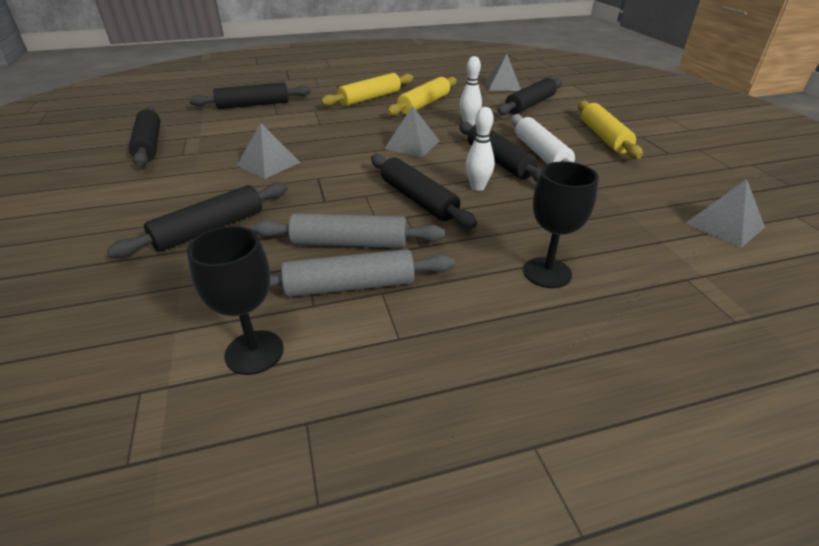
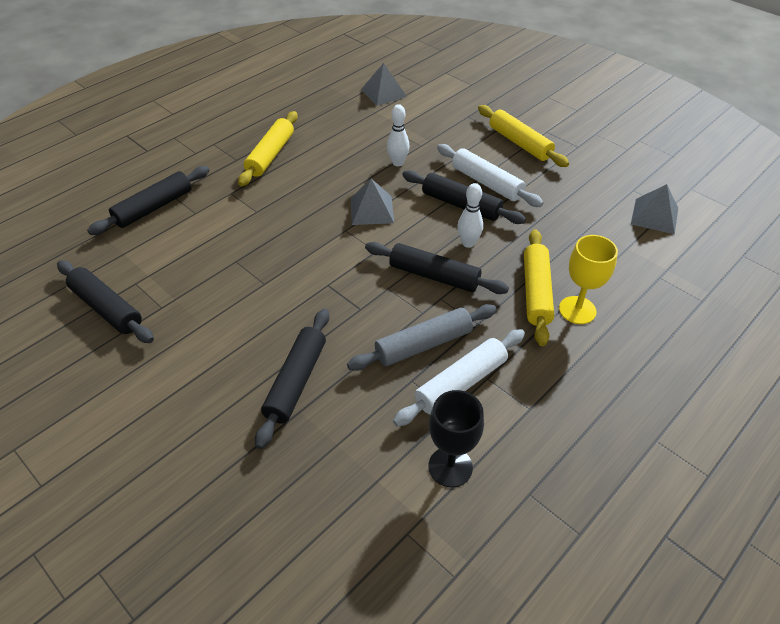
camera: 30 degrees left, 10 degrees up
grey pyramid [236,123,301,179] -> none
grey rolling pin [269,249,455,297] -> white rolling pin [393,329,525,427]
yellow rolling pin [387,77,457,116] -> yellow rolling pin moved to [524,229,554,346]
black rolling pin [497,78,562,115] -> none
black goblet [523,161,599,288] -> yellow goblet [559,235,618,324]

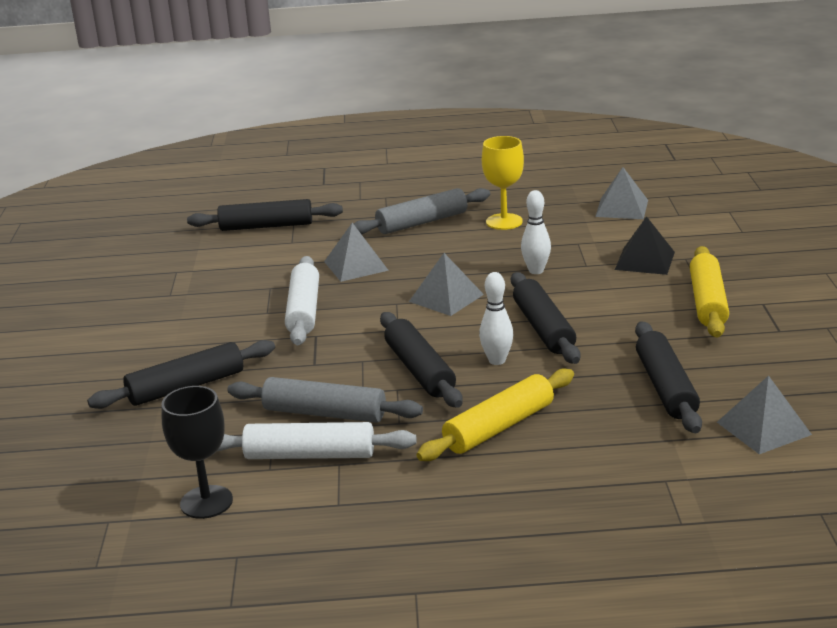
camera: 45 degrees right, 20 degrees down
black rolling pin [57,260,154,343] -> black rolling pin moved to [635,321,702,433]
yellow rolling pin [238,111,298,186] -> grey rolling pin [354,188,490,235]
white rolling pin [437,144,543,207] -> white rolling pin moved to [285,256,319,345]
yellow goblet [559,235,618,324] -> yellow goblet moved to [482,136,524,230]
none -> grey pyramid [324,223,389,282]
none -> black pyramid [615,216,675,275]

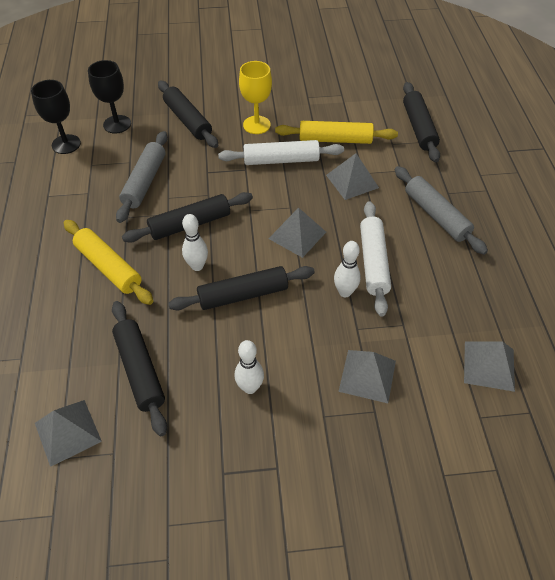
camera: 85 degrees right, 25 degrees up
white rolling pin [217,422,416,459] -> white rolling pin moved to [360,201,391,316]
yellow goblet [482,136,524,230] -> yellow goblet moved to [239,61,272,134]
black pyramid [615,216,675,275] -> grey pyramid [338,350,396,403]
black rolling pin [635,321,702,433] -> black rolling pin turned 75 degrees clockwise [112,301,167,436]
yellow rolling pin [690,246,729,338] -> yellow rolling pin moved to [275,121,398,144]
none -> black goblet [88,60,131,134]
none -> white bowling pin [235,340,264,394]

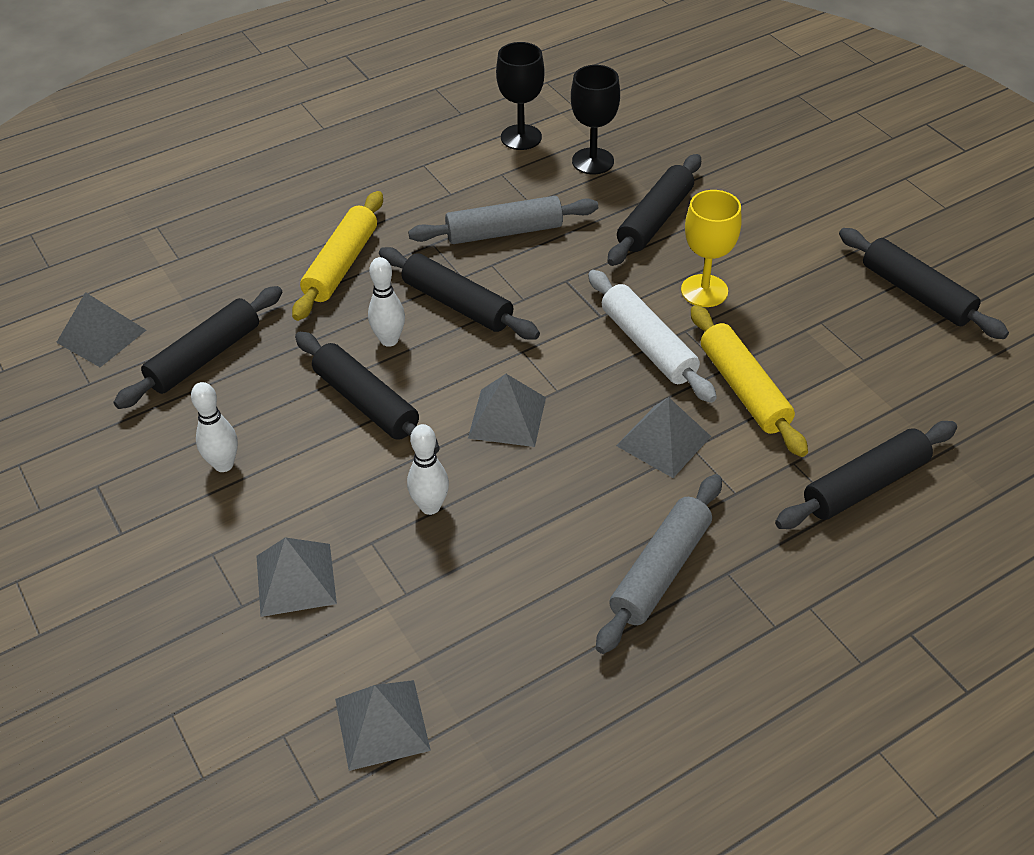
camera: 65 degrees right, 5 degrees down
white rolling pin [360,201,391,316] -> none
none -> black rolling pin [839,228,1009,339]

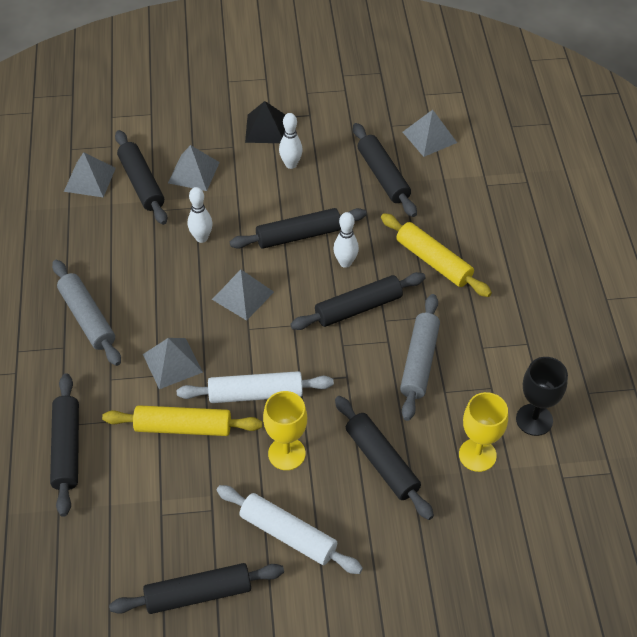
camera: 115 degrees right, 5 degrees up
black goblet [571,65,620,174] -> yellow goblet [459,392,508,472]
none -> black rolling pin [115,130,167,225]
none -> white rolling pin [217,485,363,574]
none -> black pyramid [245,101,285,143]

